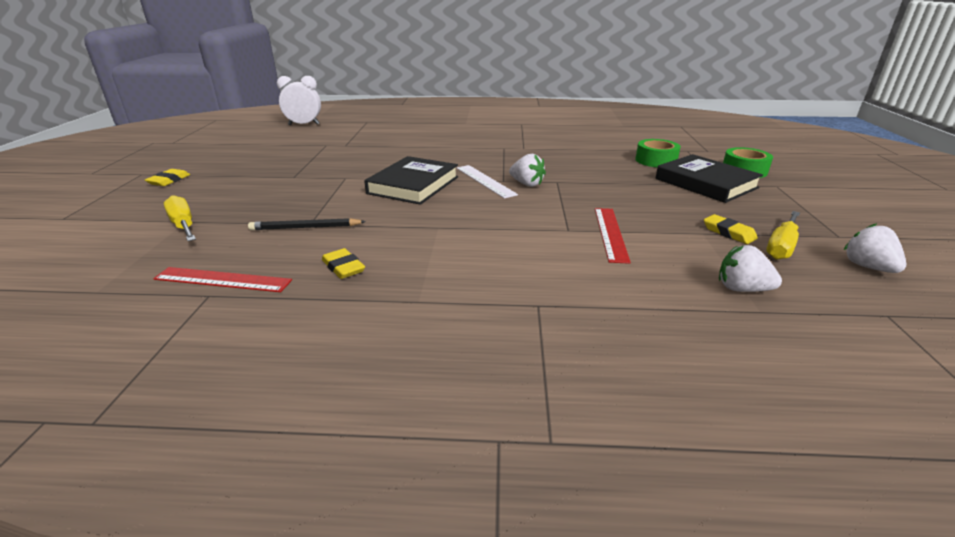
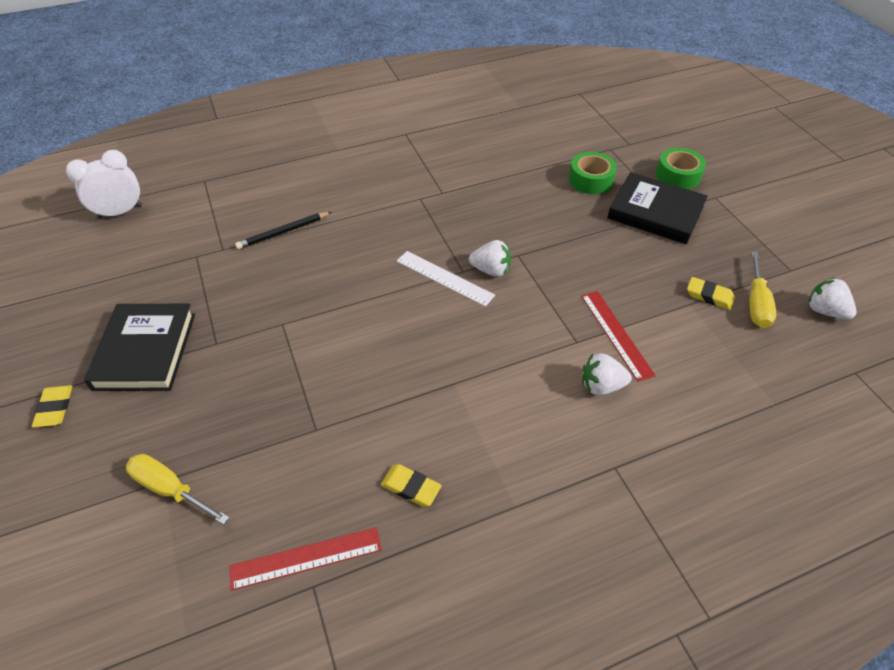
camera: 25 degrees left, 20 degrees up
black pencil [248,218,366,230] -> black pencil moved to [235,212,331,249]
black book [364,156,458,205] -> black book moved to [84,304,195,391]
white strawberry [719,245,782,292] -> white strawberry moved to [582,353,632,396]

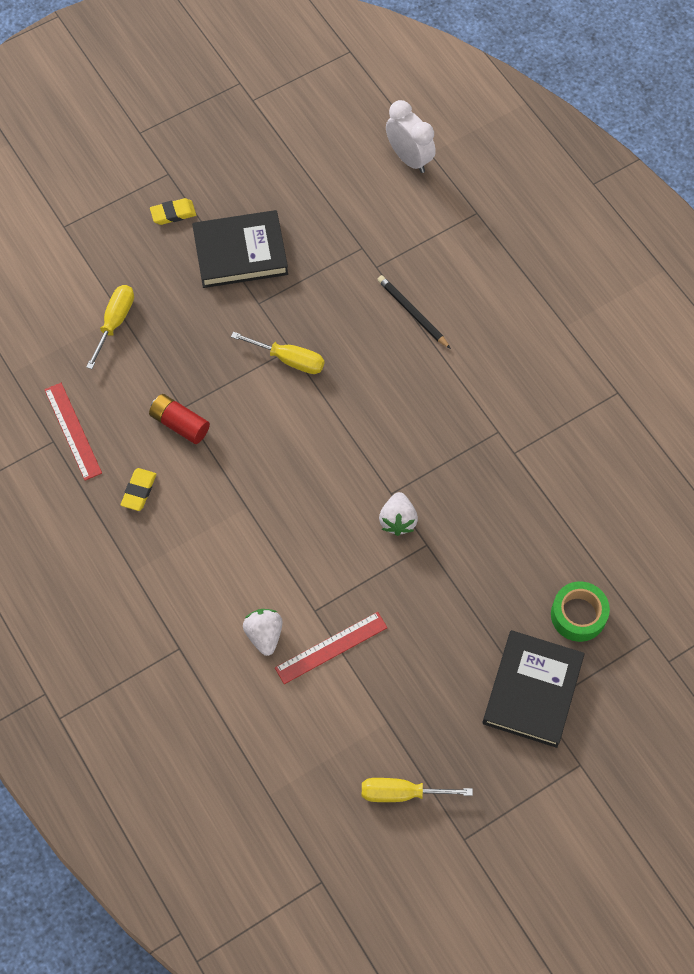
camera: 80 degrees right, 15 degrees up
white ruler [397,251,495,307] -> none
green tape [656,148,706,189] -> none
yellow eraser [687,277,735,310] -> none
white strawberry [808,277,857,319] -> none
none -> red battery [149,394,210,444]
none -> yellow screwdriver [231,332,324,374]

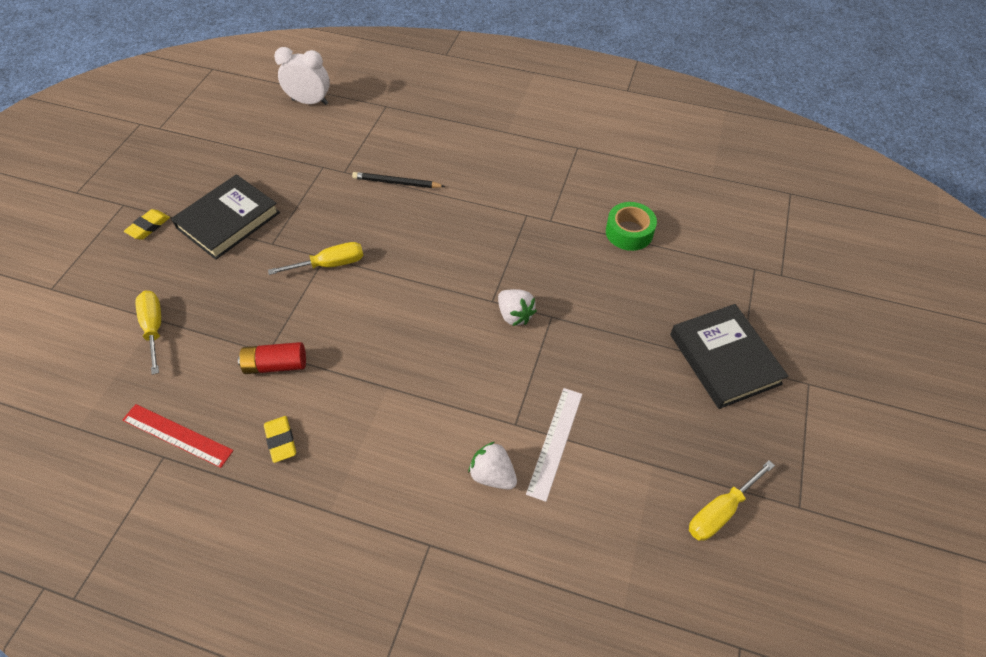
camera: 40 degrees left, 10 degrees down
red ruler [275,612,388,684] -> white ruler [526,388,582,502]
green tape [551,581,610,642] -> green tape moved to [606,202,657,251]

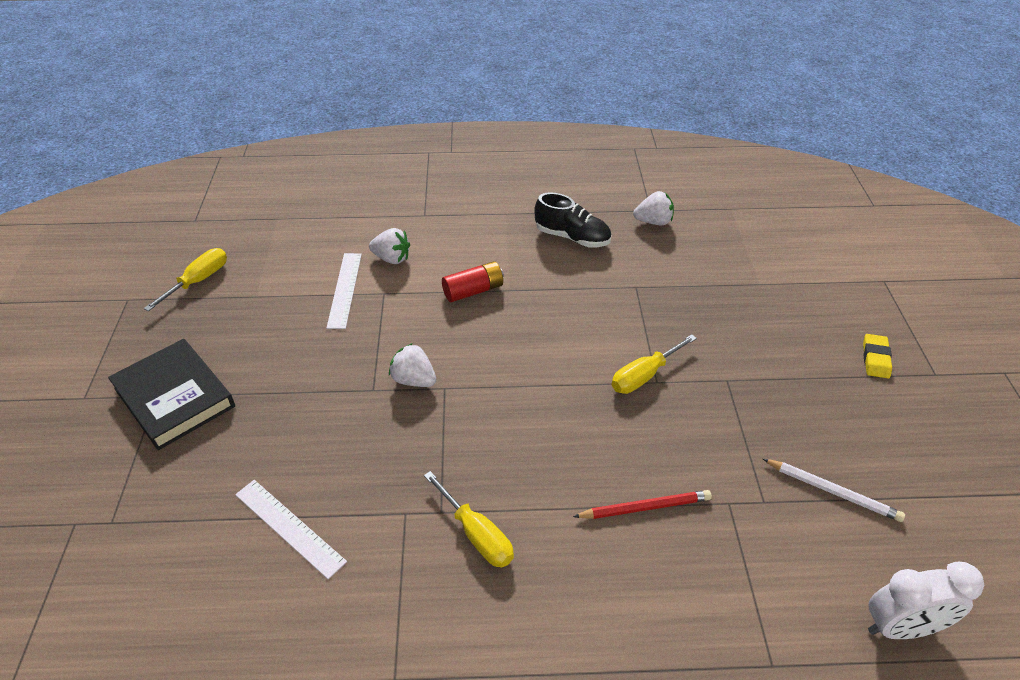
camera: 160 degrees right, 10 degrees down
red ruler [122,404,234,468] -> white strawberry [633,191,674,225]
yellow screwdriver [136,291,161,375] -> yellow screwdriver moved to [424,471,514,567]
black book [171,174,280,260] -> none
red battery [238,342,306,374] -> red battery moved to [442,261,504,302]
yellow eraser [264,416,296,463] -> black shoe [534,192,611,248]
black pencil [352,172,445,188] -> red pencil [573,490,712,519]
green tape [606,202,657,251] -> white ruler [235,480,347,579]
none -> white pencil [763,459,905,522]

